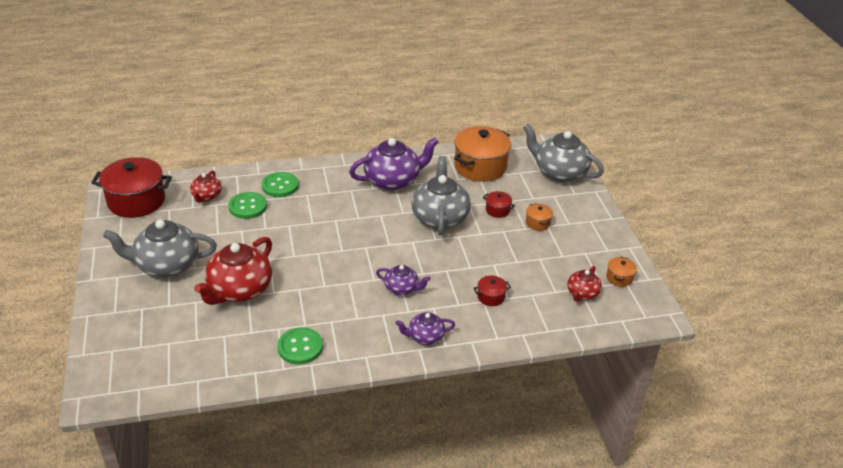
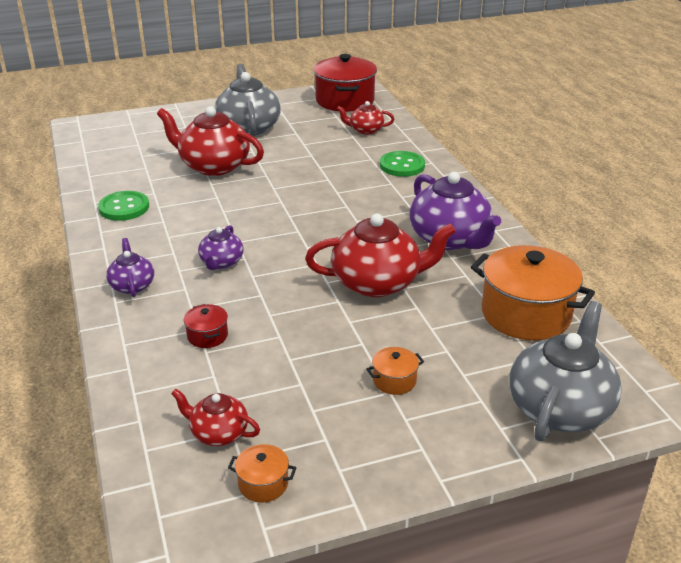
camera: 85 degrees right, 5 degrees down
green button [228,192,267,219] -> none
grey teapot [411,156,471,235] -> red teapot [305,213,456,297]
red pot [483,191,515,218] -> none

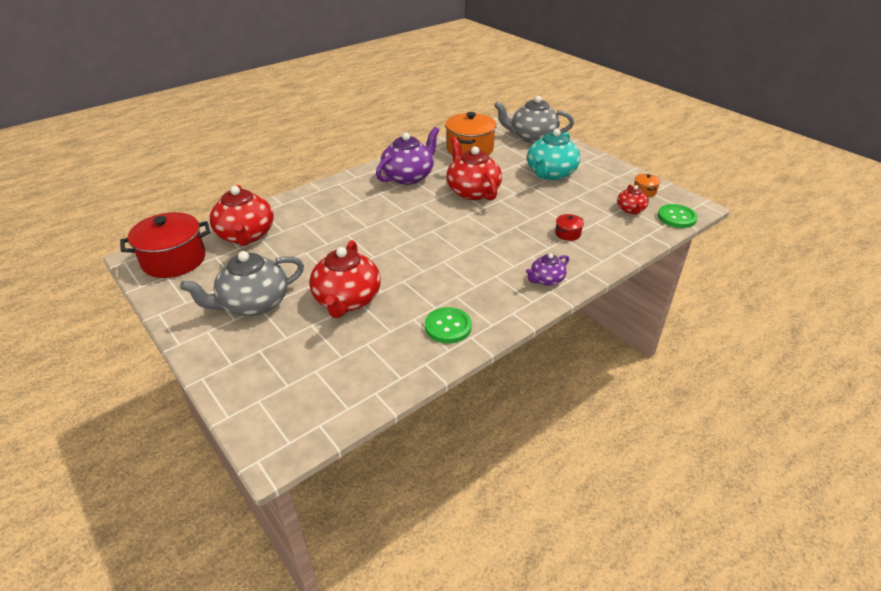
camera: 110 degrees left, 5 degrees up
purple teapot [198,225,243,270] -> none
red teapot [337,101,394,135] -> red teapot [209,185,274,246], size x1.90
orange pot [366,347,424,395] -> turquoise teapot [527,128,580,180]
green button [380,151,425,177] -> green button moved to [658,204,698,228]

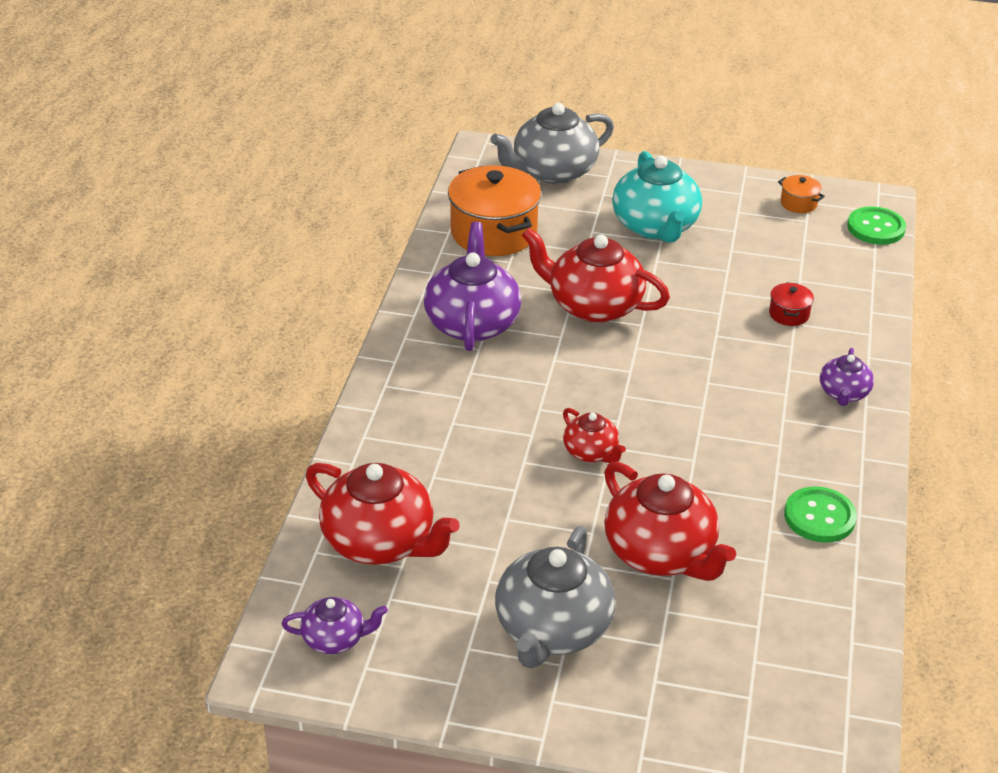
camera: 40 degrees left, 0 degrees up
red pot [120,212,210,278] -> purple teapot [281,597,388,654]
red teapot [617,184,649,215] -> red teapot moved to [563,408,626,463]

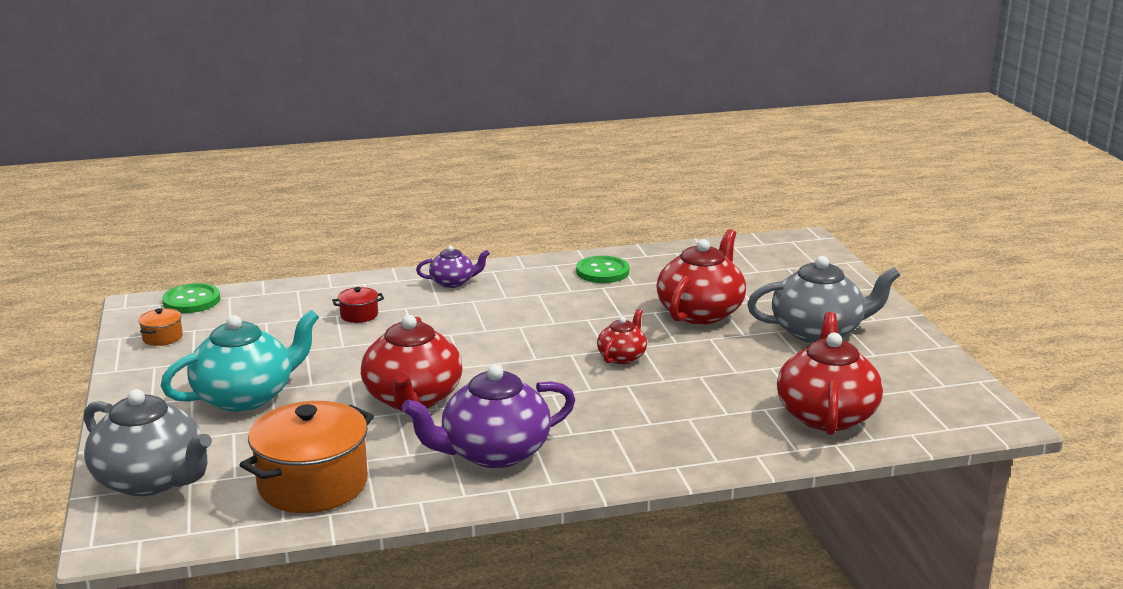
camera: 115 degrees left, 15 degrees down
purple teapot [281,597,388,654] -> none

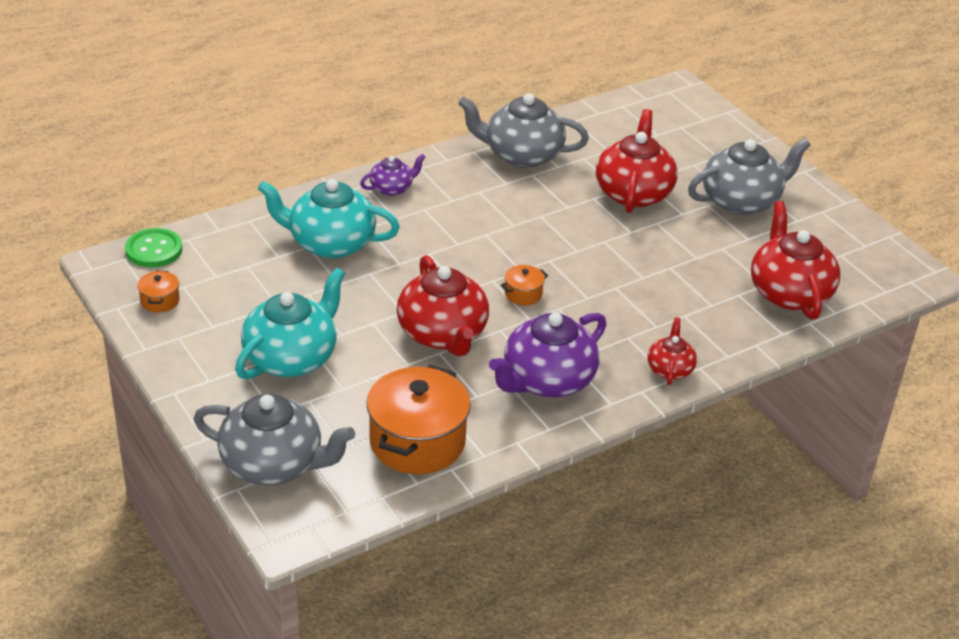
camera: 20 degrees left, 15 degrees up
red pot [332,287,384,323] -> turquoise teapot [258,179,400,258]
green button [576,256,629,283] -> grey teapot [458,93,589,168]
red teapot [597,309,647,364] -> red teapot moved to [648,317,697,385]
none -> orange pot [501,265,548,305]

